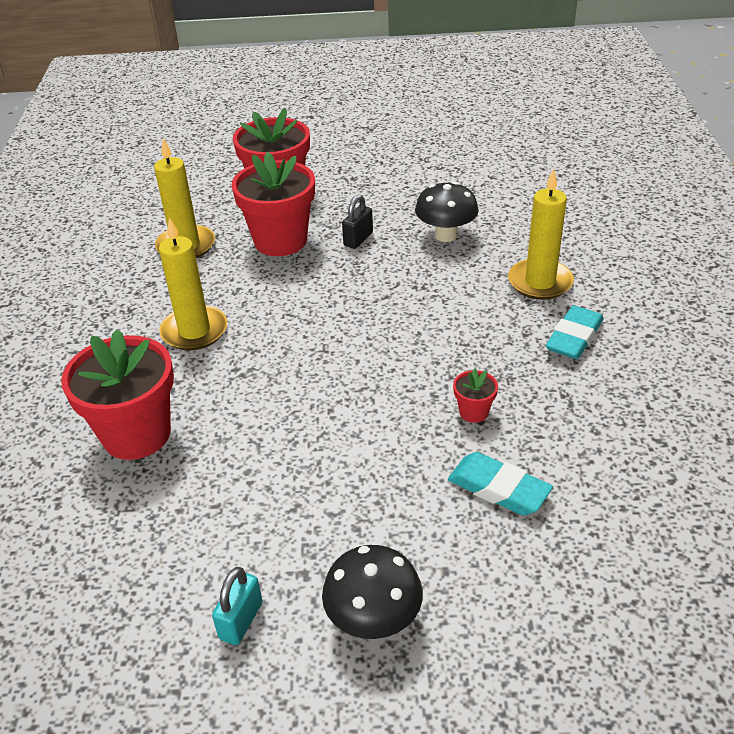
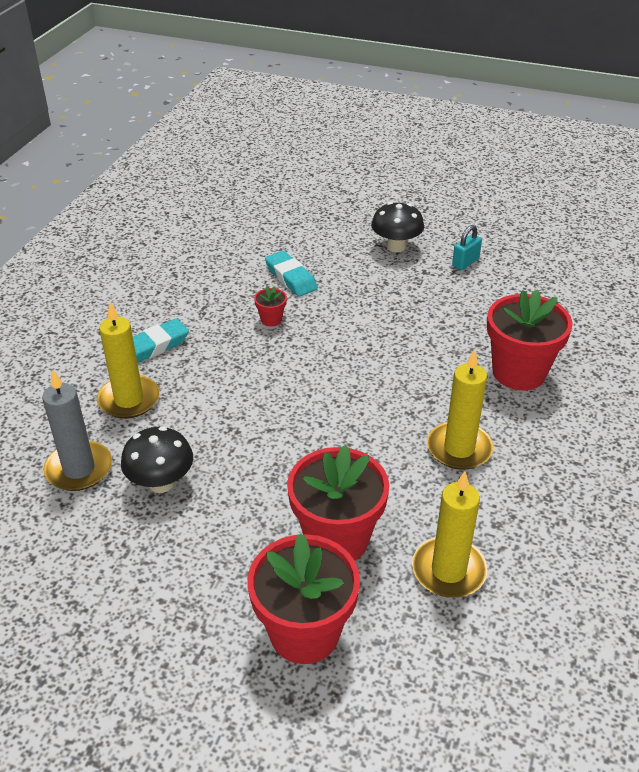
camera: 160 degrees left, 0 degrees up
black padlock [342,194,373,249] -> none
none -> grey candle [42,370,112,491]

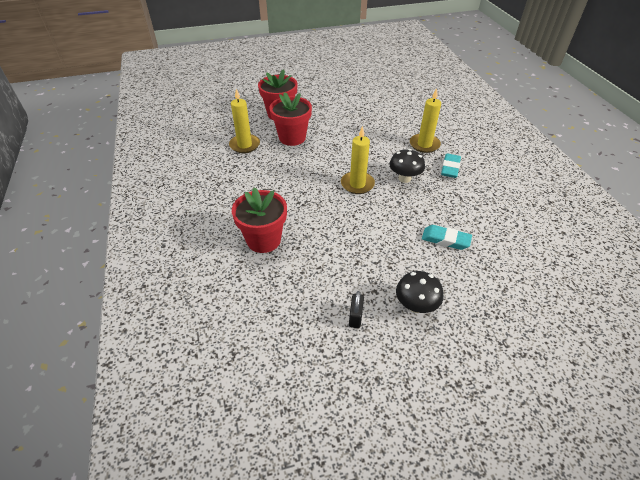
camera: 145 degrees right, 5 degrees up
grey candle [42,370,112,491] -> none
black mushroom [121,426,193,493] -> black mushroom moved to [389,149,425,183]
red flower pot [254,286,287,326] -> none
yellow candle [427,349,493,470] -> yellow candle moved to [341,126,375,194]
turquoise padlock [452,225,482,270] -> black padlock [349,291,364,328]

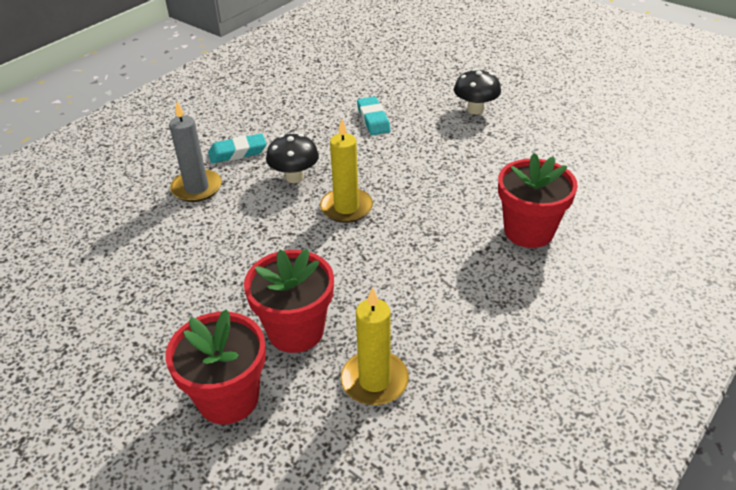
camera: 125 degrees left, 5 degrees down
black padlock [349,291,364,328] -> none
yellow candle [410,88,441,153] -> grey candle [169,102,222,202]

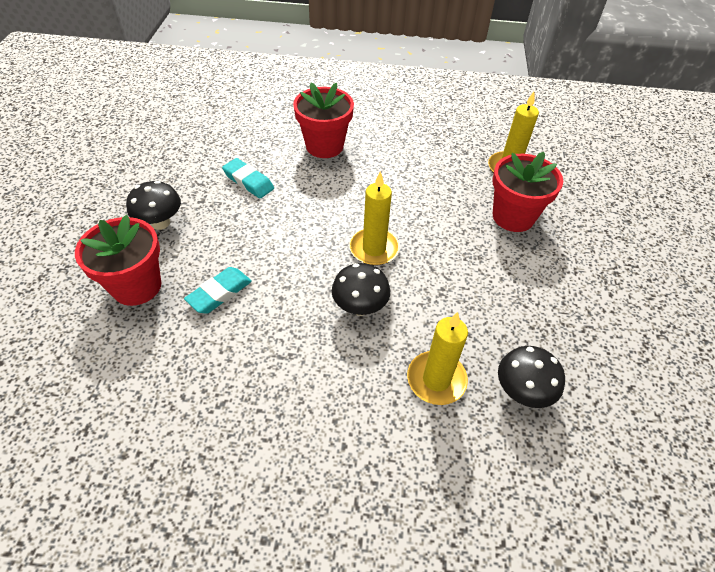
camera: 125 degrees left, 10 degrees up
red flower pot [165,309,266,424] -> red flower pot moved to [75,215,161,306]
grey candle [169,102,222,202] -> yellow candle [407,312,468,405]
turquoise eraser [208,133,266,163] -> turquoise eraser moved to [222,158,274,198]
none -> black mushroom [498,346,565,408]

